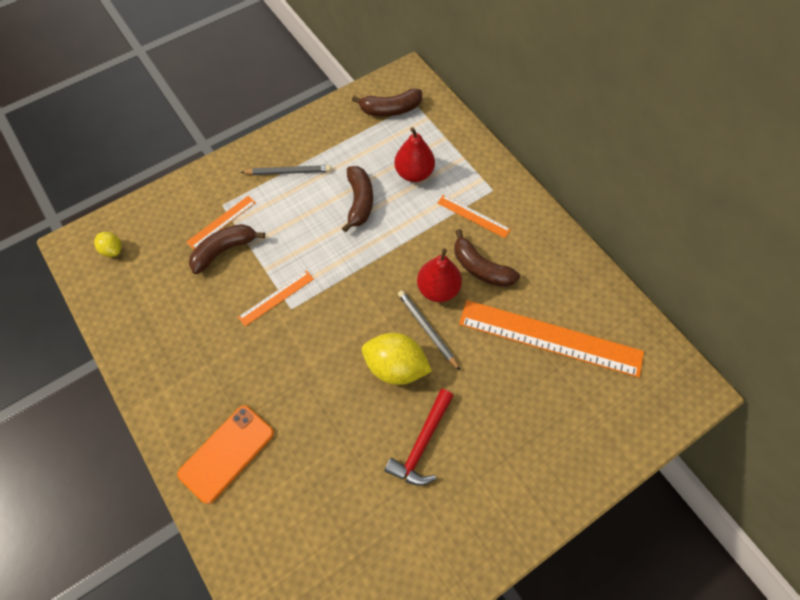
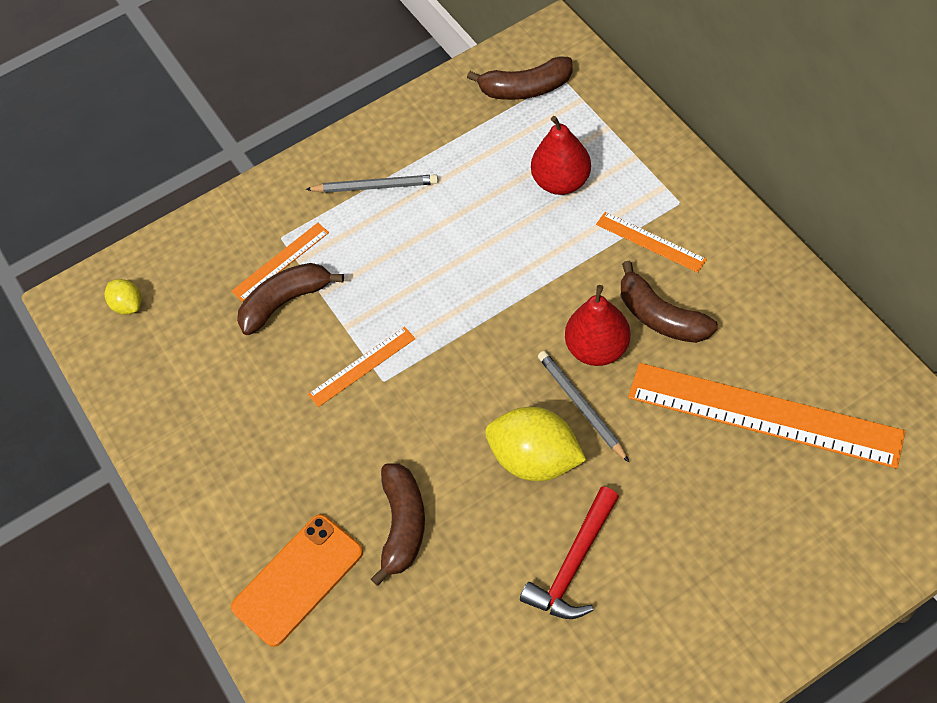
camera: 10 degrees right, 5 degrees down
brown banana [342,166,373,232] -> brown banana moved to [371,464,425,586]

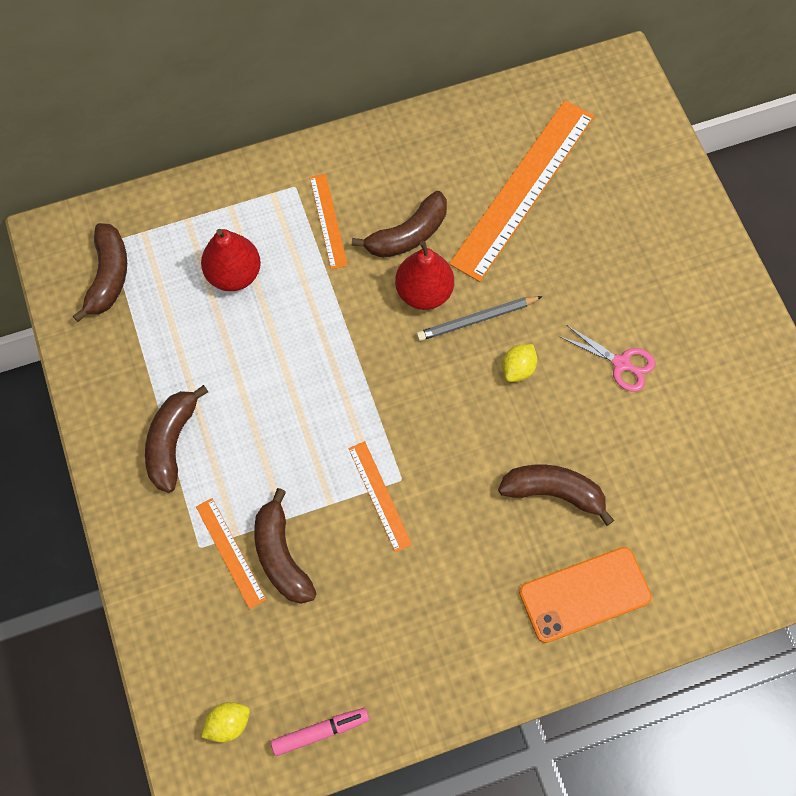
camera: 85 degrees left, 10 degrees up
orange phone [231,514,363,647] -> orange phone turned 75 degrees counterclockwise [519,547,652,643]
grey pencil [305,174,438,193] -> brown banana [145,385,208,493]
yellow lemon [485,407,586,481] -> yellow lemon [502,344,537,382], size x0.51
red hammer [520,486,619,619] -> pink scissors [559,325,656,392]
orange ruler [596,212,707,273] -> orange ruler turned 60 degrees counterclockwise [310,174,348,269]
none -> pink marker [271,708,369,756]

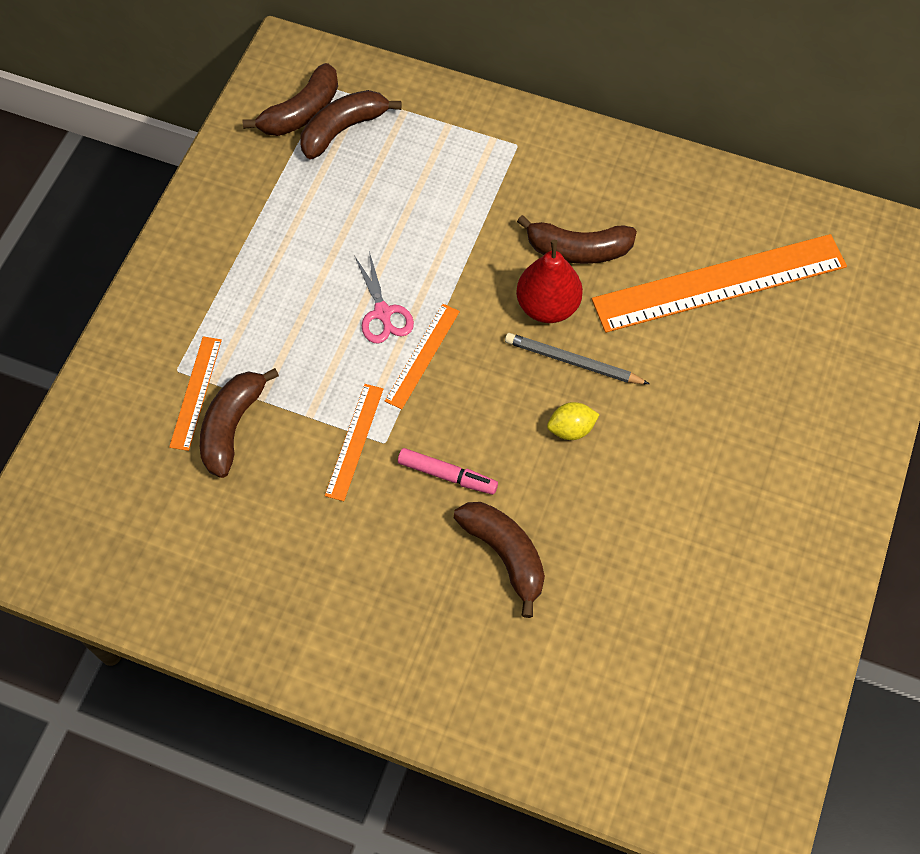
camera: 40 degrees right, 5 degrees down
brown banana [145,385,208,493] -> brown banana moved to [301,90,402,159]
red pear [201,229,261,291] -> none
yellow lemon [201,702,250,743] -> none
pink marker [271,708,369,756] -> pink marker moved to [398,448,498,495]
orange ruler [310,174,348,269] -> orange ruler moved to [385,304,460,409]
orange phone [519,547,652,643] -> none
pink scissors [559,325,656,392] -> pink scissors moved to [354,251,414,344]

